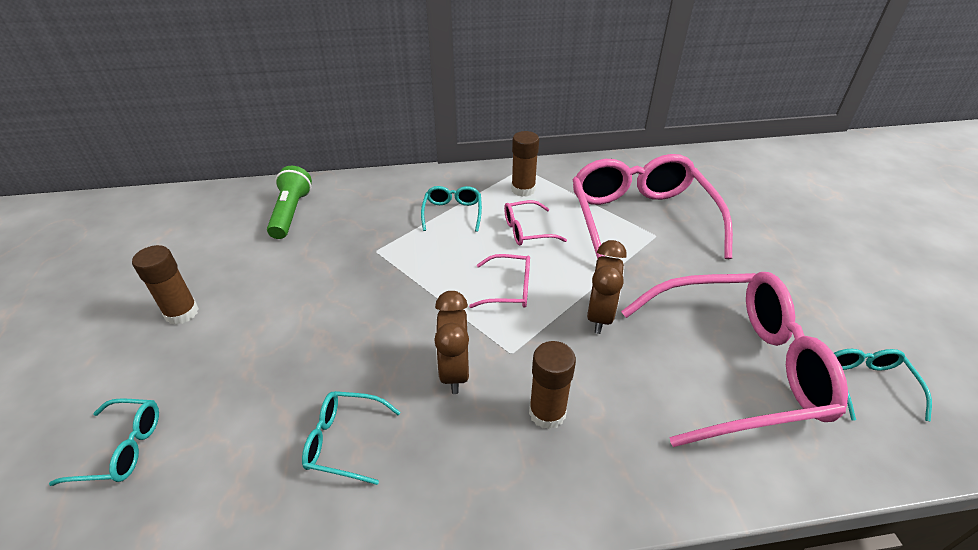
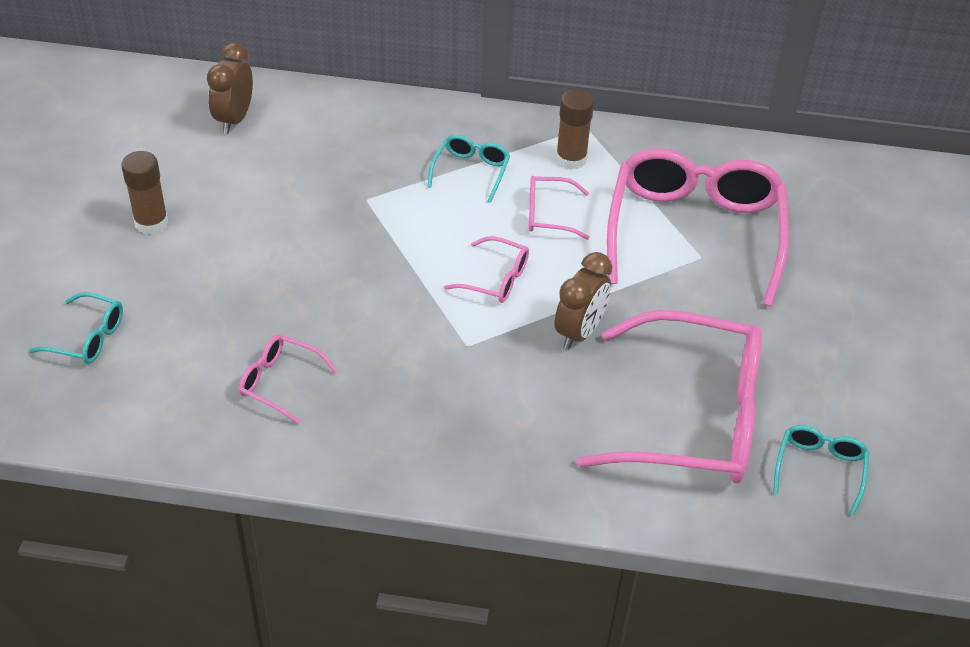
camera: 15 degrees right, 5 degrees up
green flashlight [267,166,312,239] -> none
turquoise glasses [302,391,401,485] -> pink glasses [239,335,338,424]
brown clock [434,291,469,394] -> brown clock moved to [207,43,253,134]
brown glue stick [529,341,576,429] -> none

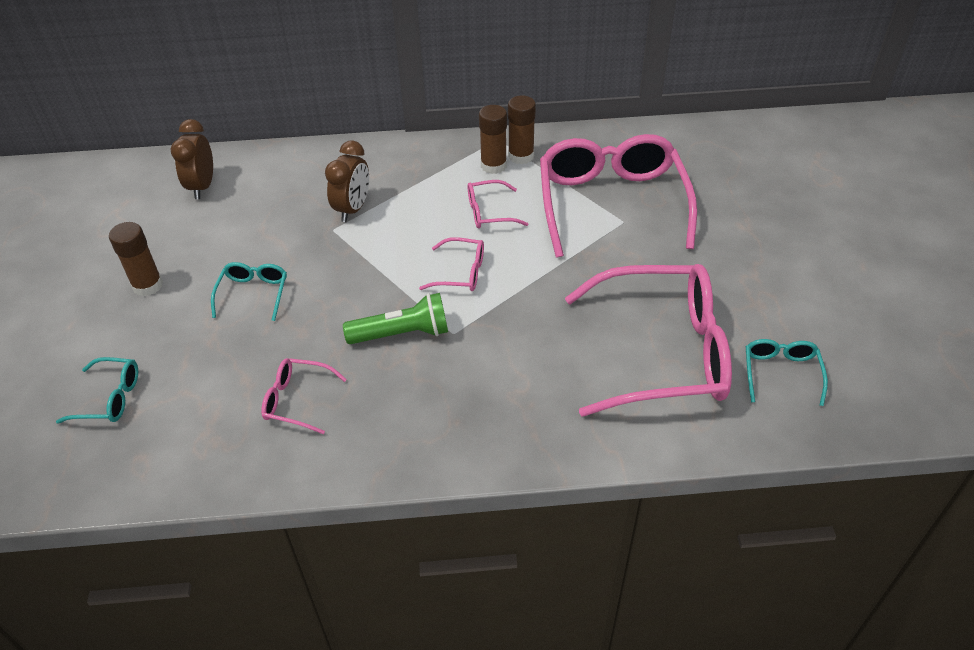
camera: 10 degrees left, 0 degrees up
turquoise glasses [428,135,510,203] -> turquoise glasses moved to [211,262,287,321]
brown clock [554,252,612,350] -> brown clock moved to [325,141,369,222]
none -> green flashlight [343,293,448,344]
none -> brown glue stick [508,95,536,164]

